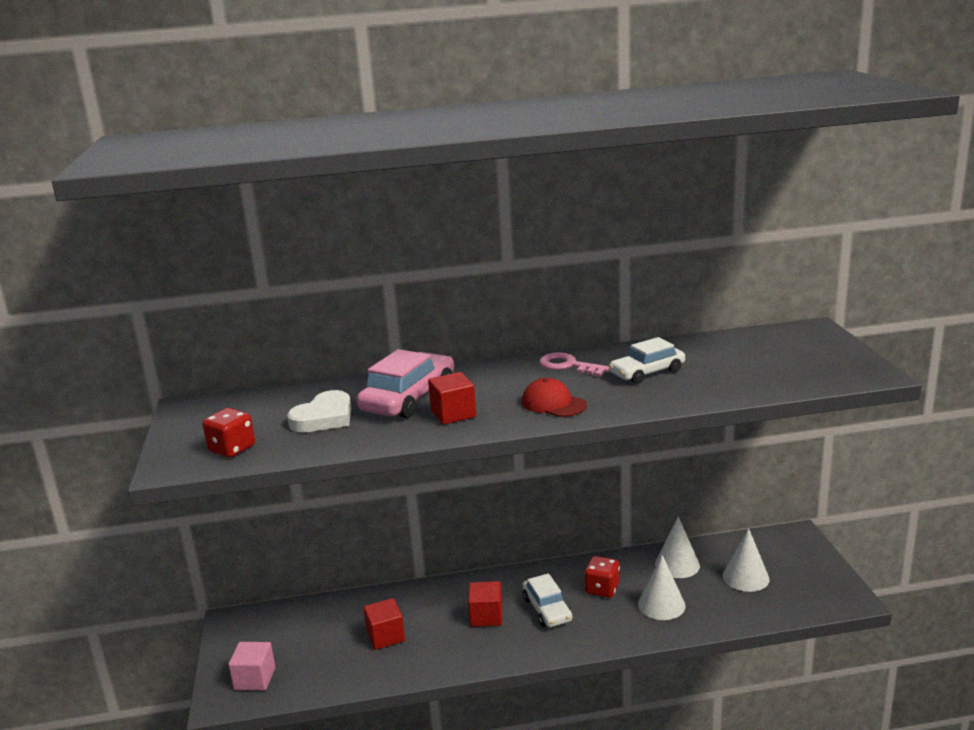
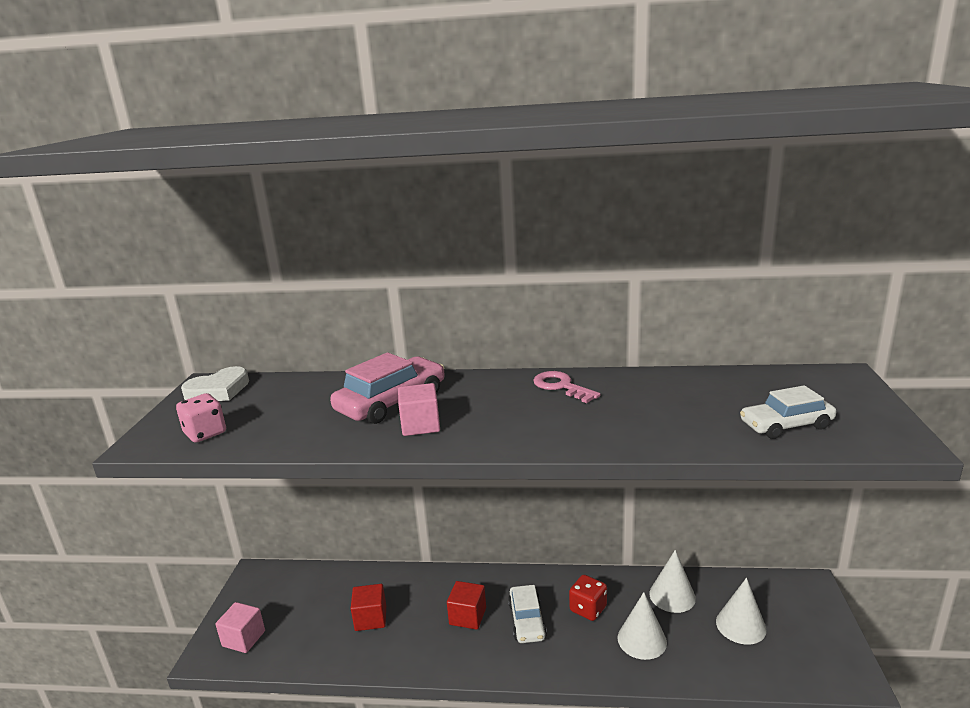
camera: 15 degrees right, 0 degrees up
red dice [203,408,255,458] -> pink dice [176,393,226,443]
white heart [287,390,351,432] -> white heart moved to [181,366,249,401]
red cube [428,372,476,425] -> pink cube [398,383,440,436]
red cap [522,378,587,417] -> none
white car [609,337,685,384] -> white car moved to [740,385,836,439]

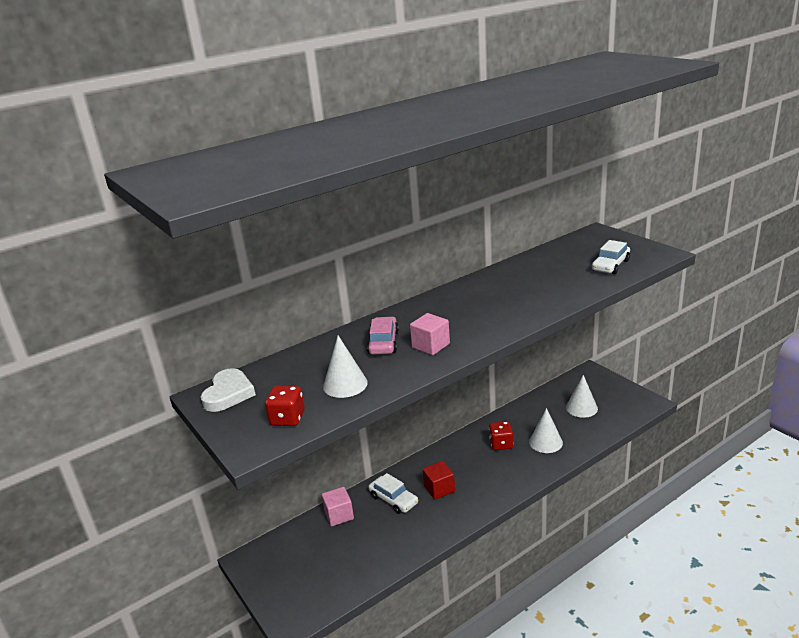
camera: 40 degrees left, 5 degrees up
pink dice [176,393,226,443] -> red dice [265,386,305,426]
pink cube [215,602,265,653] -> pink cube moved to [322,487,354,526]
pink car [330,352,445,424] -> pink car [367,317,399,355], size x0.67
red cube [351,584,386,631] -> none
white car [508,585,547,643] -> white car moved to [369,473,418,514]
pink key [533,371,601,403] -> none
white cone [649,550,696,613] -> white cone moved to [323,336,367,398]

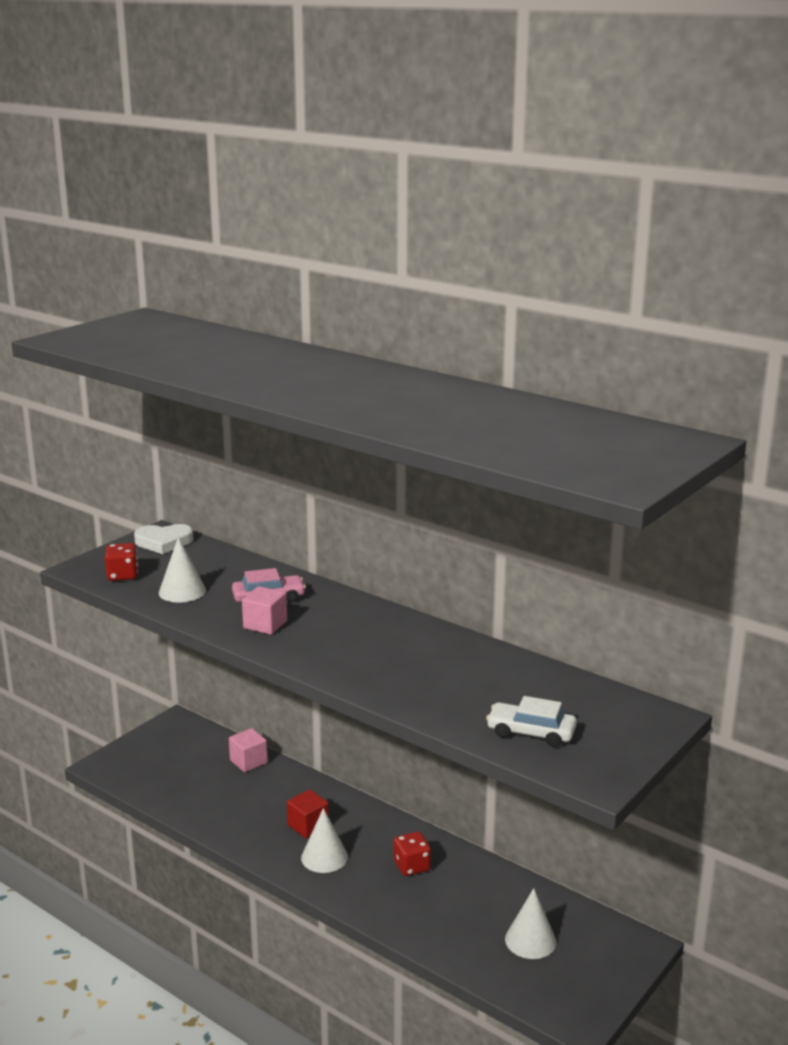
camera: 70 degrees right, 5 degrees down
white car [369,473,418,514] -> none
white cone [529,408,563,453] -> white cone moved to [301,808,348,873]

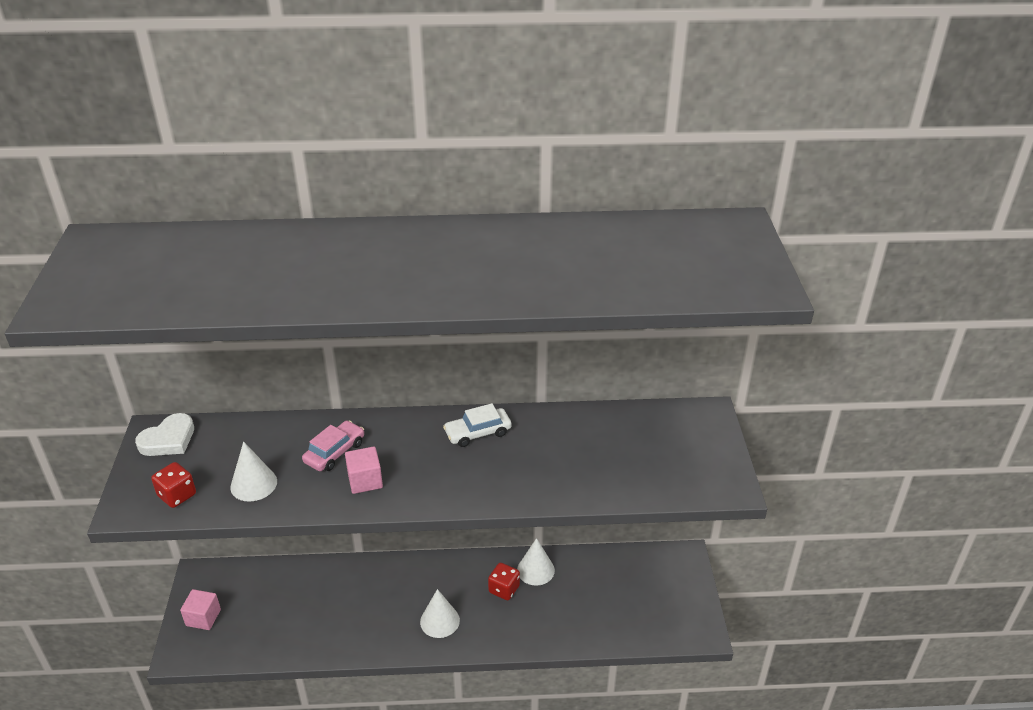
camera: 40 degrees left, 15 degrees up
pink cube [229,728,268,772] -> pink cube moved to [180,589,221,630]
red cube [287,789,329,839] -> none
white car [486,696,577,747] -> white car moved to [443,403,512,447]
white cone [505,888,556,959] -> white cone moved to [517,538,555,586]

